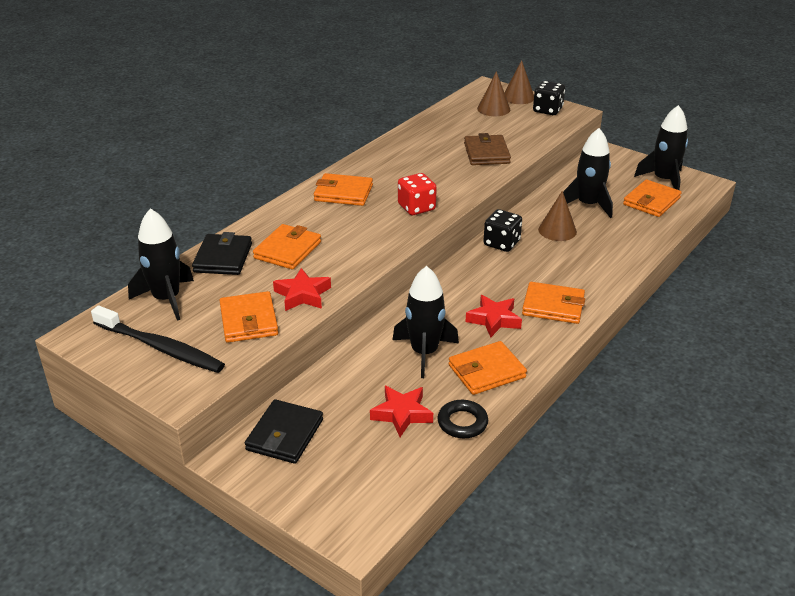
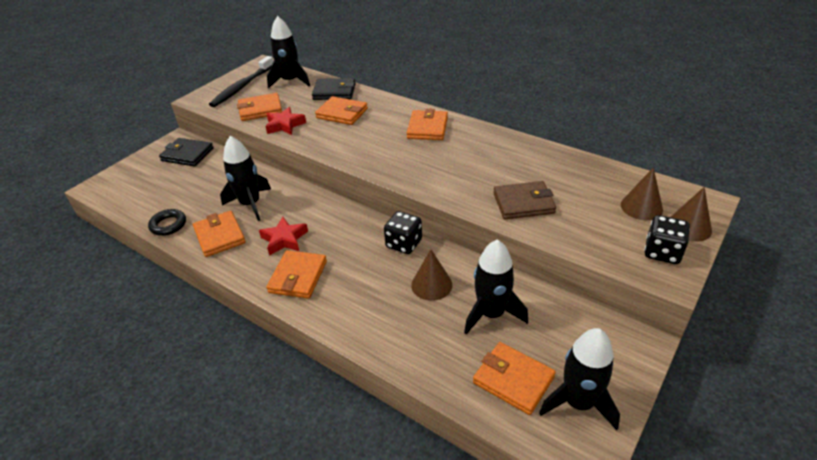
camera: 90 degrees right, 5 degrees up
red star [370,386,433,437] -> none
red dice [398,173,437,215] -> none

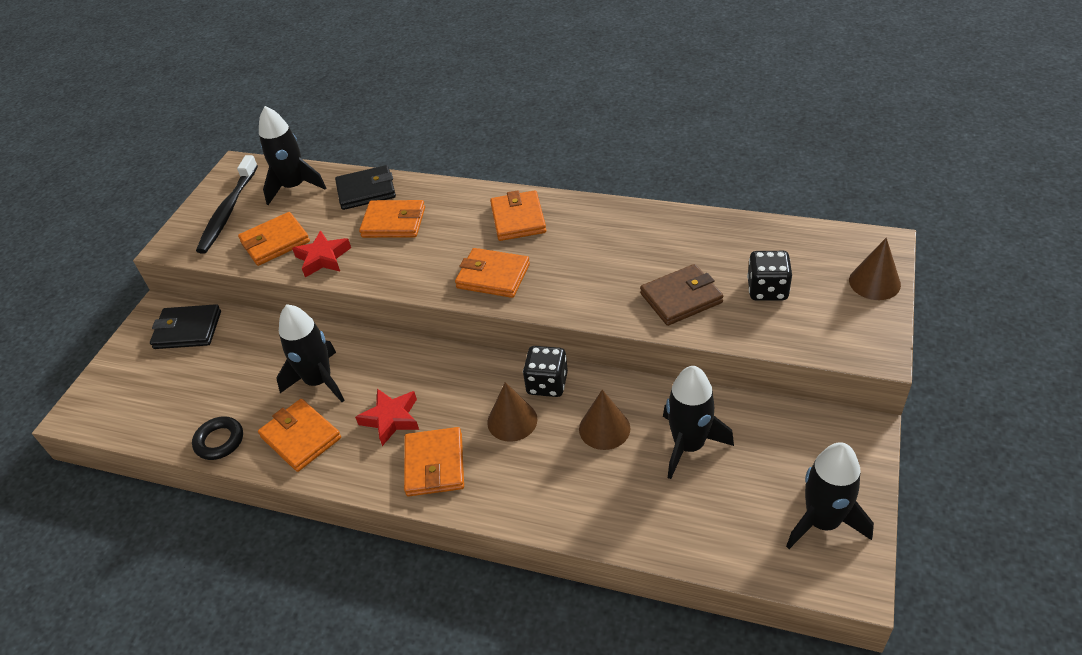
camera: 15 degrees left, 5 degrees up
orange wallet [473,342,556,415] -> orange wallet moved to [455,248,530,298]
brown cone [621,167,663,220] -> brown cone moved to [487,382,537,442]
black dice [645,215,690,264] -> black dice moved to [747,251,792,301]

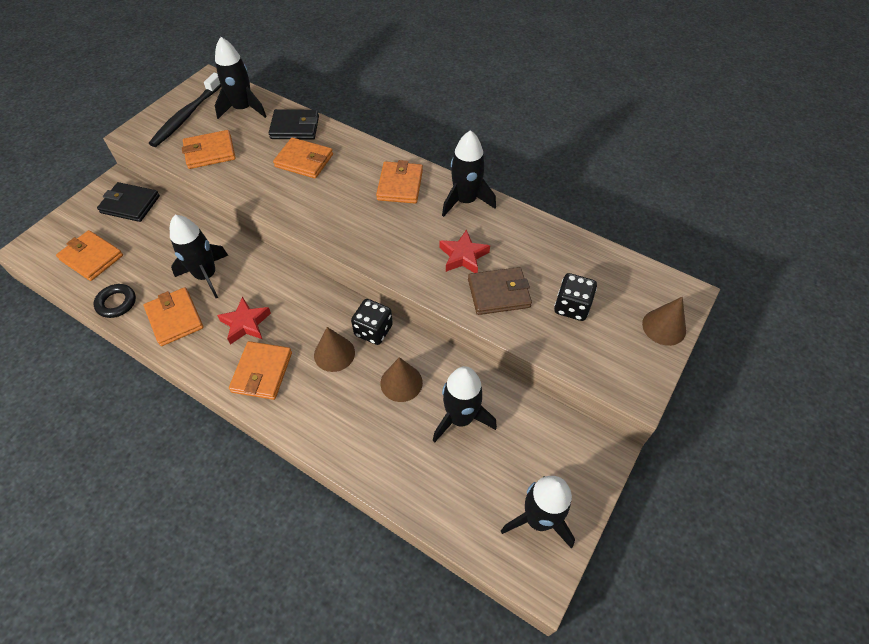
camera: 10 degrees right, 10 degrees up
red star [292,230,351,278] -> red star moved to [439,229,490,273]
orange wallet [455,248,530,298] -> orange wallet moved to [56,230,123,281]
none -> black rocket [442,130,496,217]

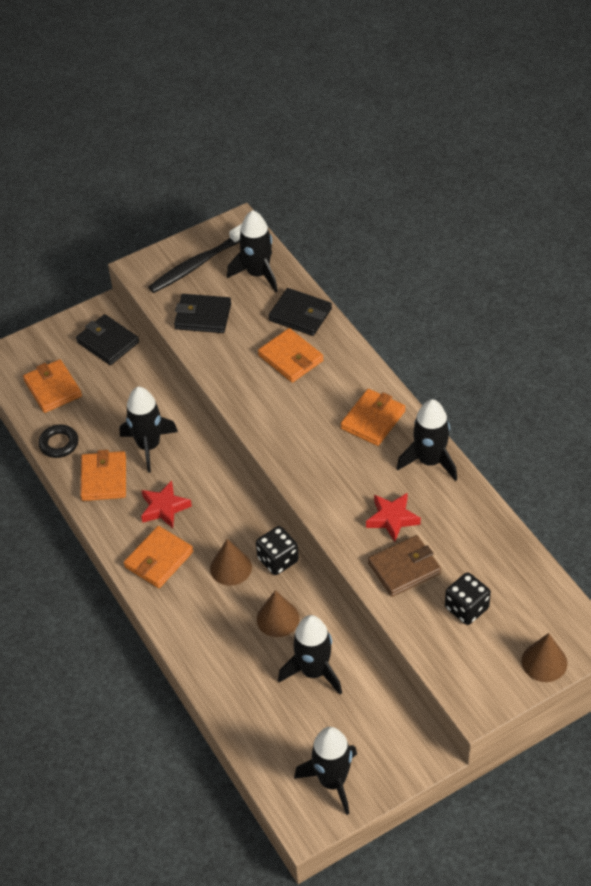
camera: 30 degrees right, 5 degrees down
orange wallet [182,130,236,169] -> black wallet [174,294,231,333]
brown wallet [468,267,532,315] -> brown wallet turned 45 degrees counterclockwise [368,535,441,597]

